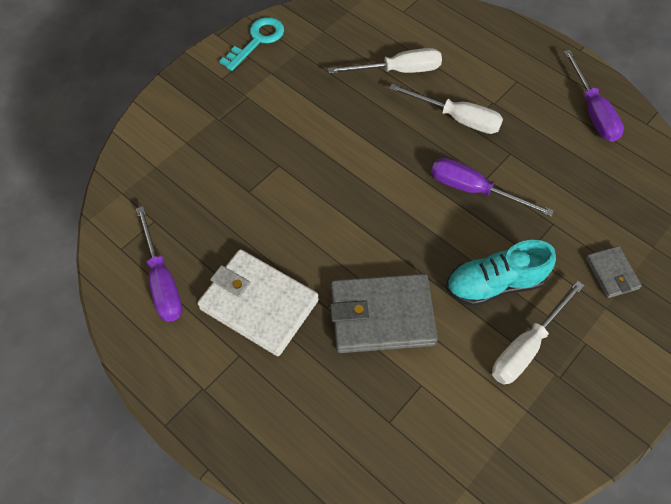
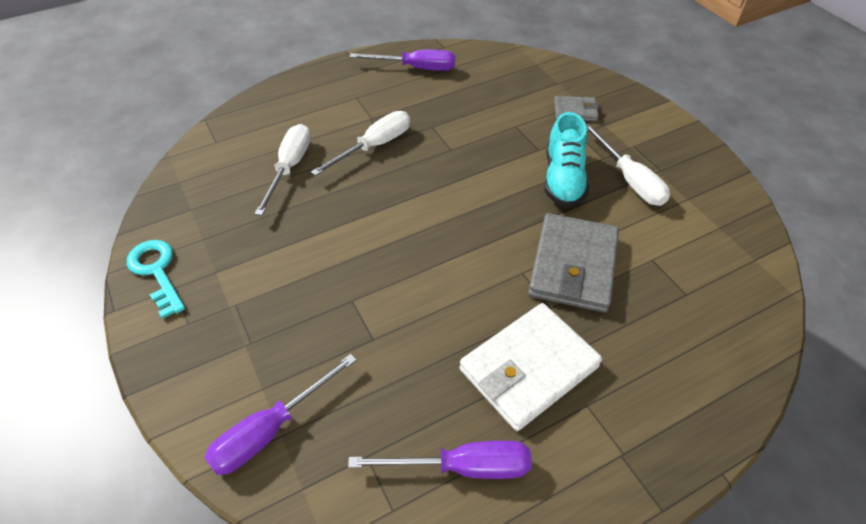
camera: 70 degrees left, 10 degrees down
purple screwdriver [431,158,554,217] -> purple screwdriver moved to [204,354,357,475]

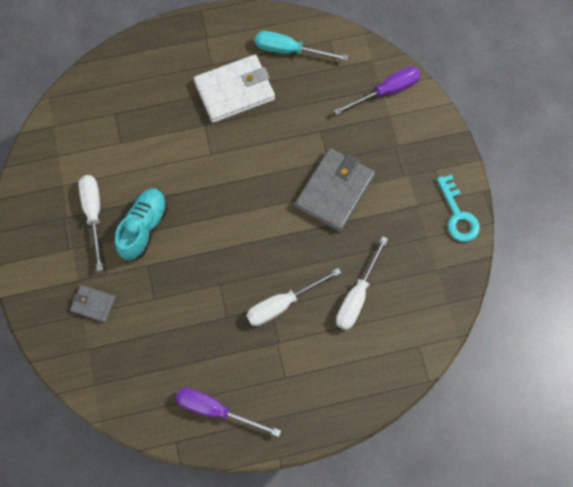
camera: 165 degrees left, 20 degrees up
purple screwdriver [348,441,532,479] -> turquoise screwdriver [255,31,348,61]
grey wallet [528,213,619,313] -> grey wallet moved to [295,148,375,232]

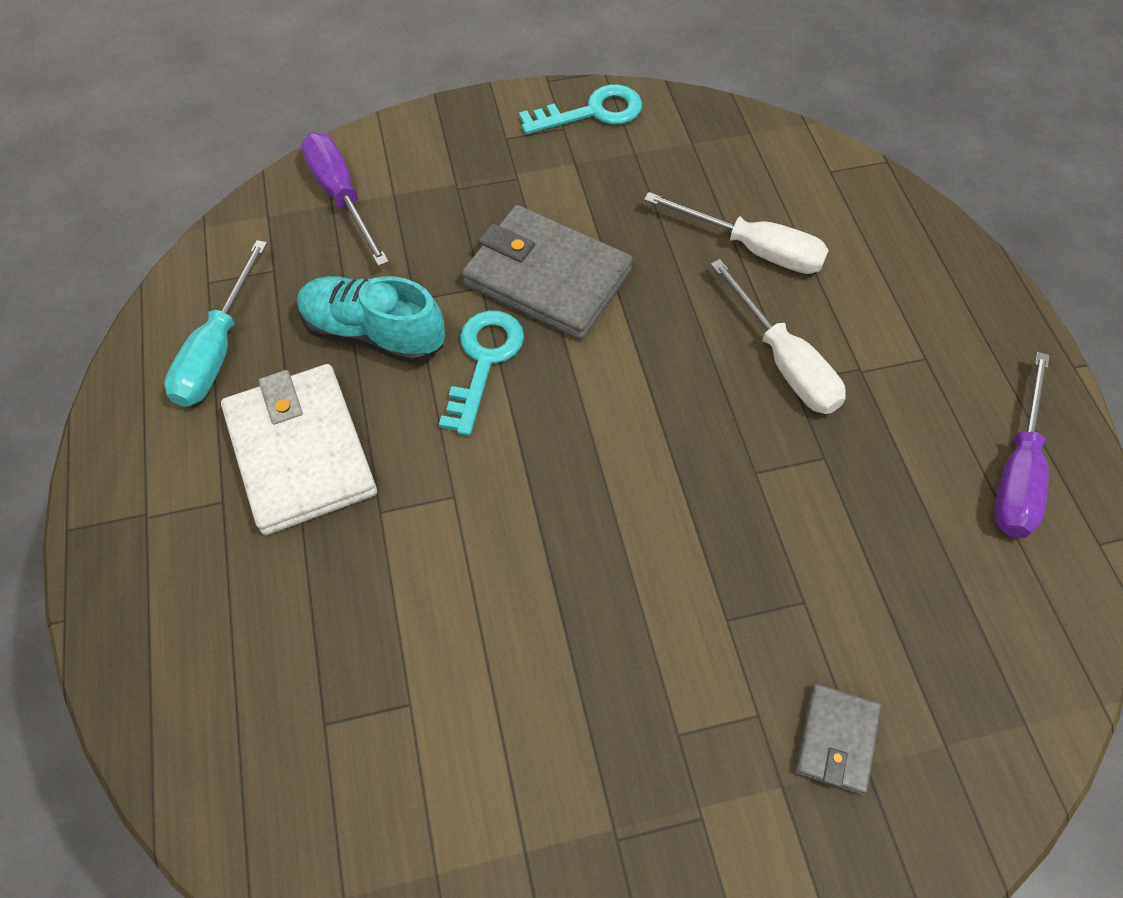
camera: 90 degrees left, 10 degrees down
white screwdriver [78,175,103,271] -> none
turquoise shoe [115,188,168,260] -> turquoise shoe moved to [297,276,445,364]
none -> turquoise key [439,310,524,436]

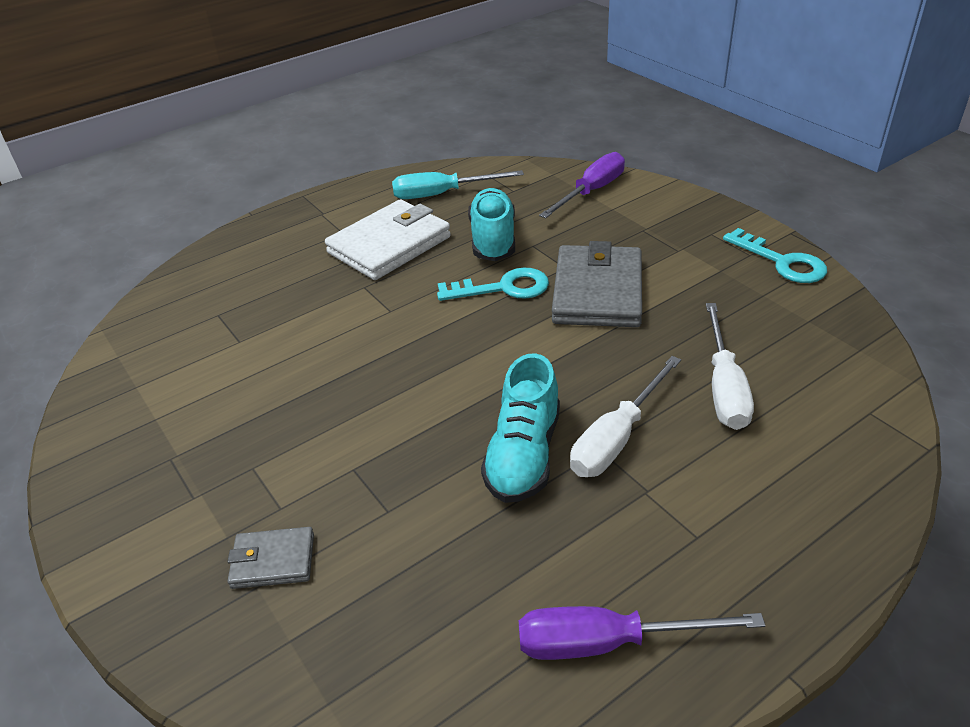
camera: 70 degrees right, 20 degrees down
none -> turquoise shoe [481,353,560,503]

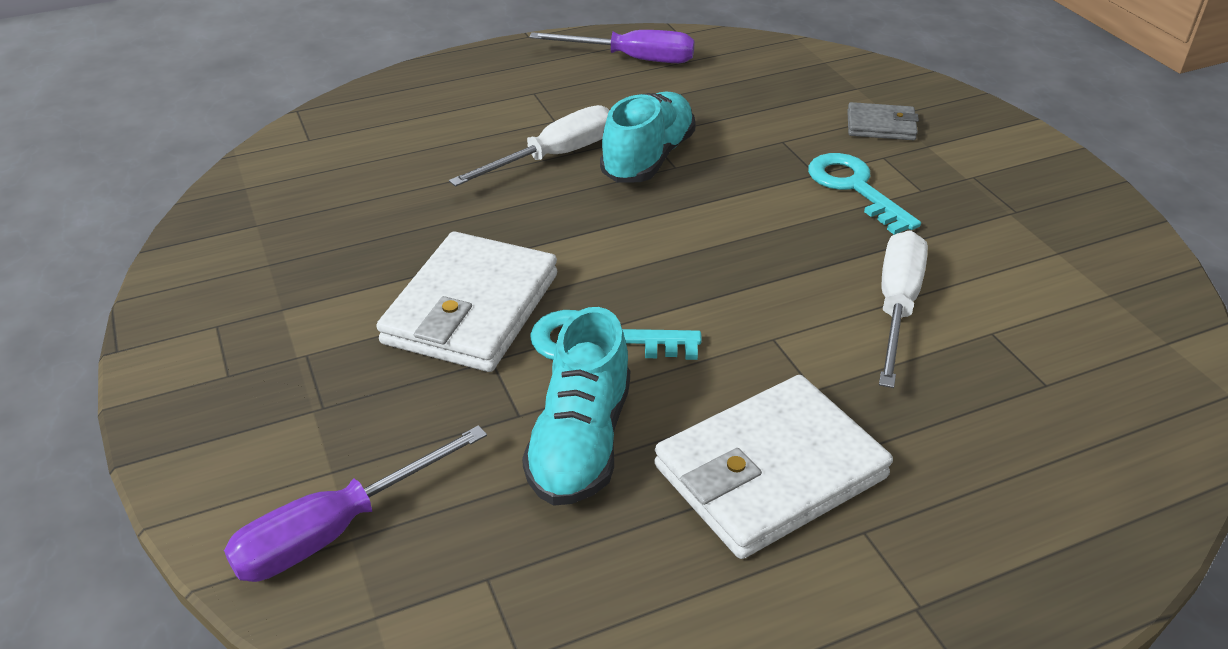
camera: 170 degrees left, 0 degrees up
turquoise screwdriver [392,170,524,199] -> none
grey wallet [552,241,642,327] -> white wallet [376,232,557,372]
white screwdriver [706,303,754,430] -> white screwdriver moved to [879,230,928,388]
turquoise key [723,228,827,283] -> turquoise key moved to [808,153,921,235]

